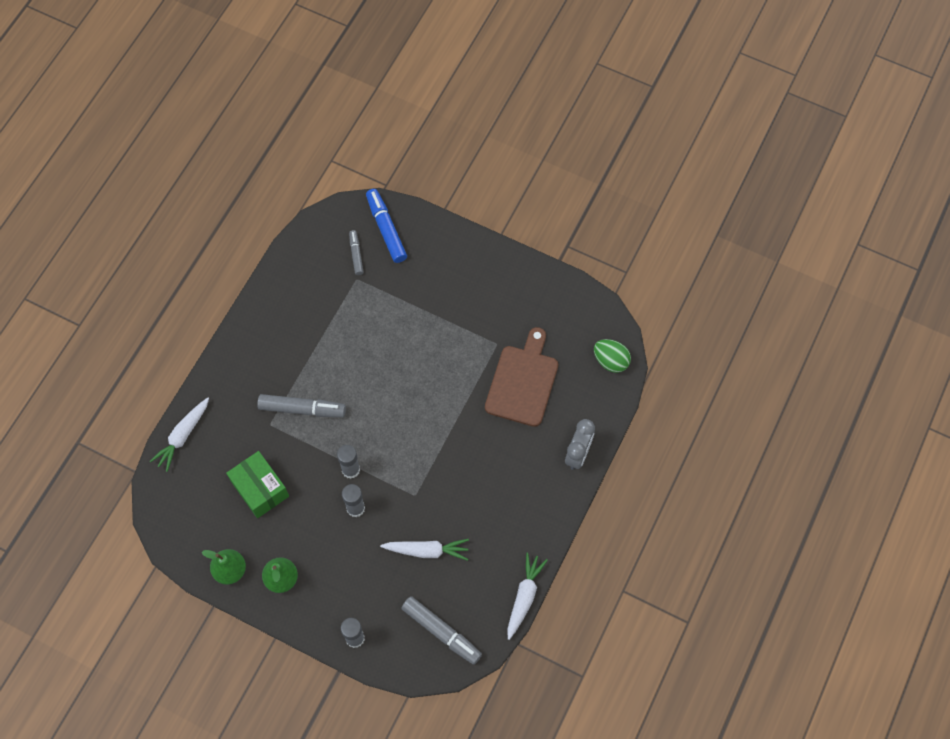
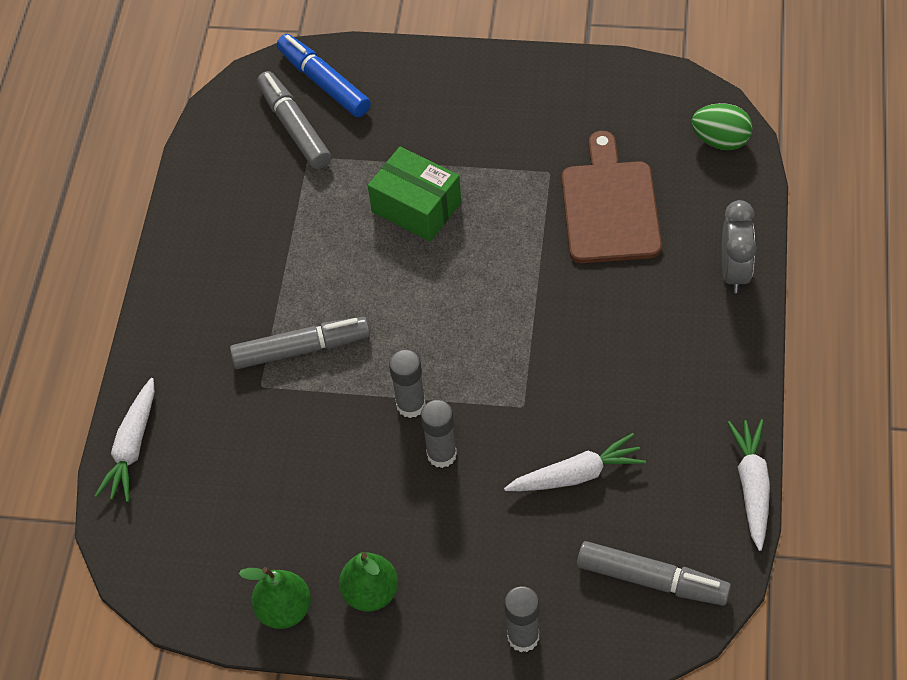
camera: 15 degrees left, 10 degrees down
green box [226,451,289,518] -> green box moved to [368,147,461,242]
grey marker [349,230,363,275] -> grey marker [257,71,331,169], size x1.74

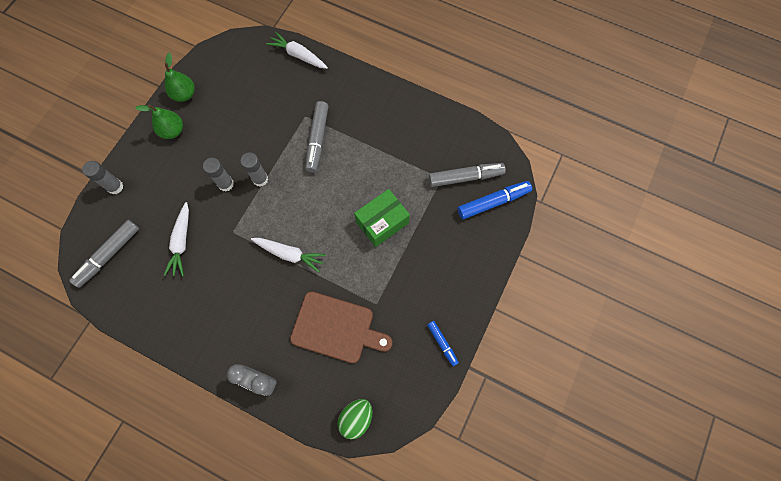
camera: 105 degrees right, 15 degrees up
white carrot [727,419,770,551] -> white carrot moved to [251,238,326,272]
none -> blue marker [427,321,459,366]

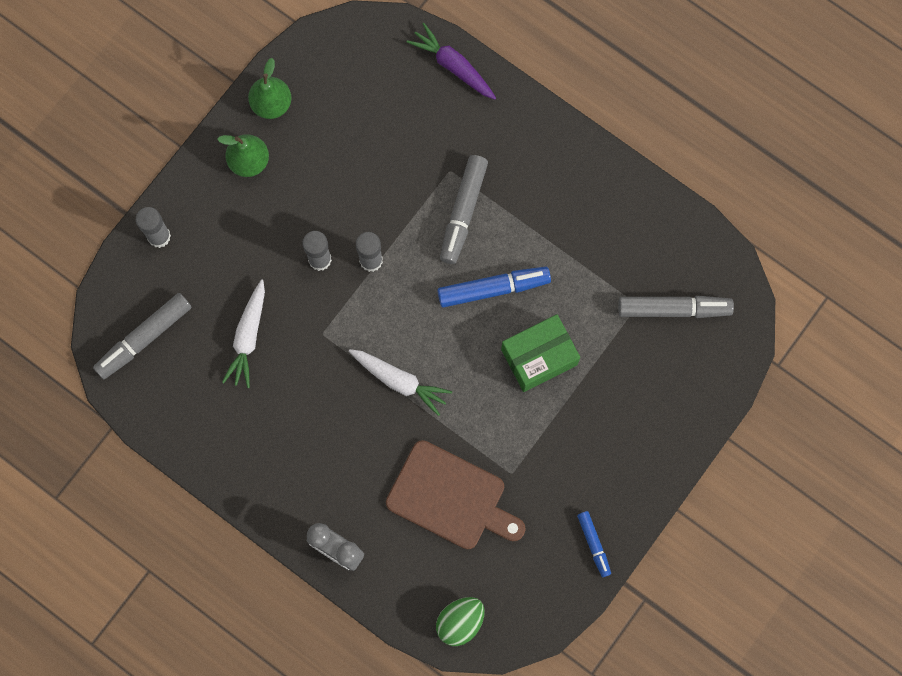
camera: 10 degrees right, 5 degrees up
white carrot [266,32,328,69] -> purple carrot [407,23,496,100]
blue marker [458,181,532,219] -> blue marker moved to [437,267,551,308]

